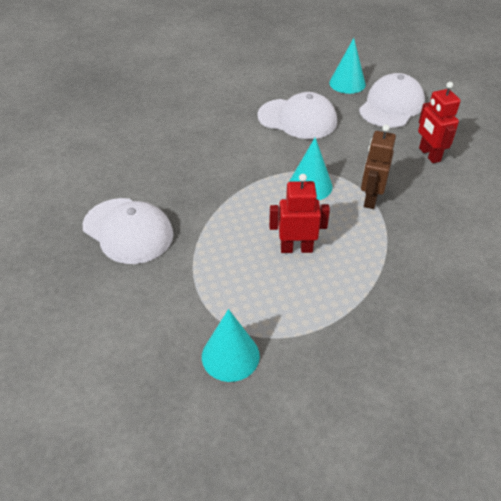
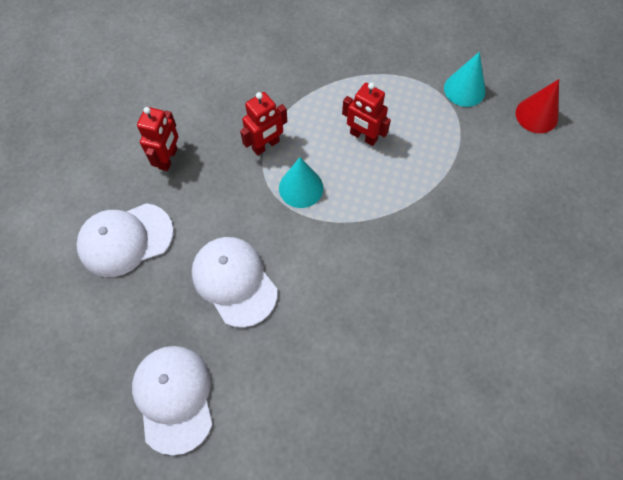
camera: 145 degrees left, 20 degrees up
white cap [83,198,173,264] -> white cap moved to [132,346,213,455]
turquoise cone [329,38,366,94] -> none
brown robot [361,124,396,209] -> red robot [240,92,287,156]
none -> red cone [516,79,559,133]

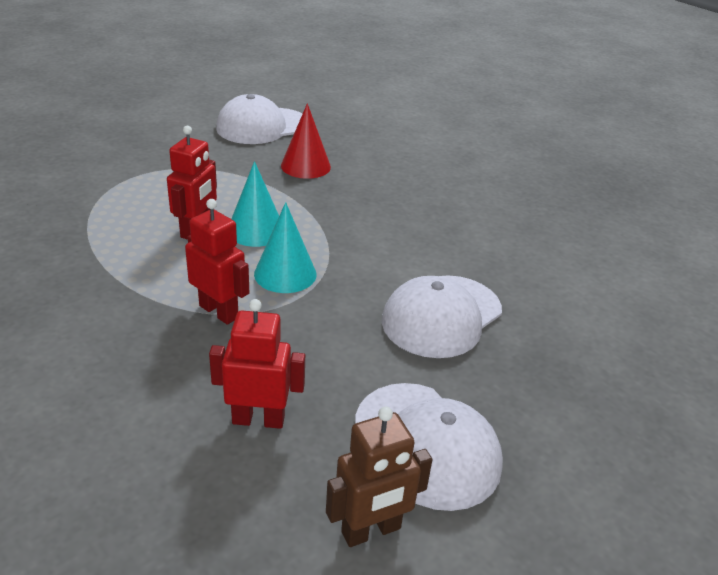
camera: 105 degrees left, 30 degrees down
white cap [132,346,213,455] -> white cap moved to [216,94,303,144]
turquoise cone [444,52,485,107] -> turquoise cone moved to [231,161,279,247]
red cone [516,79,559,133] -> red cone moved to [281,103,331,179]
none -> brown robot [326,407,433,547]

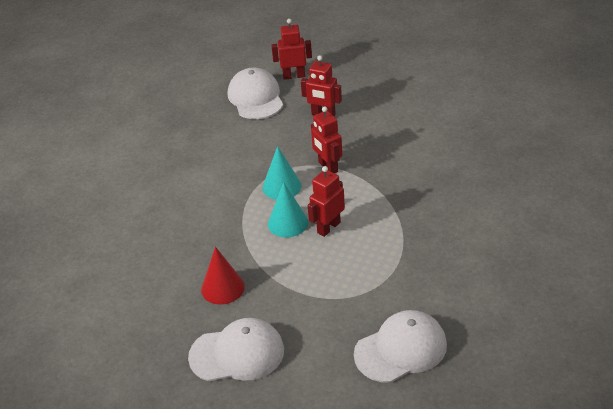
camera: 155 degrees left, 5 degrees up
brown robot [326,407,433,547] -> red robot [271,19,312,80]
white cap [382,275,502,358] -> white cap moved to [354,310,447,383]

